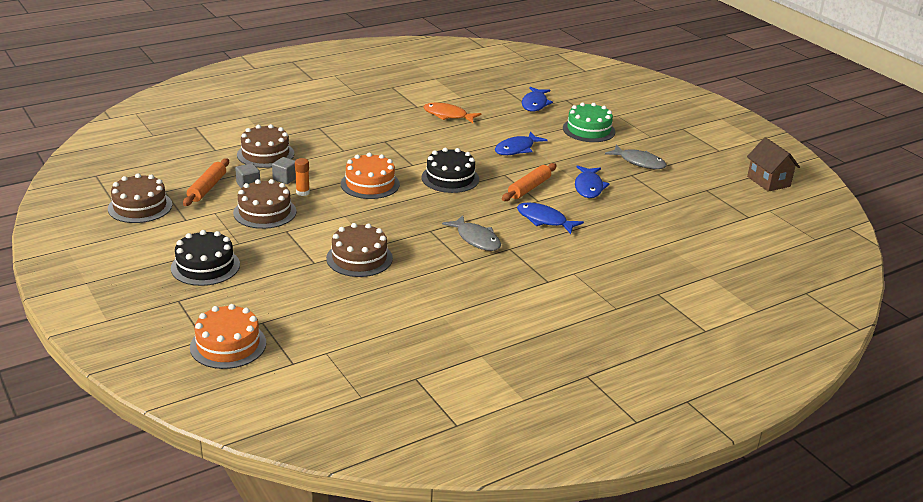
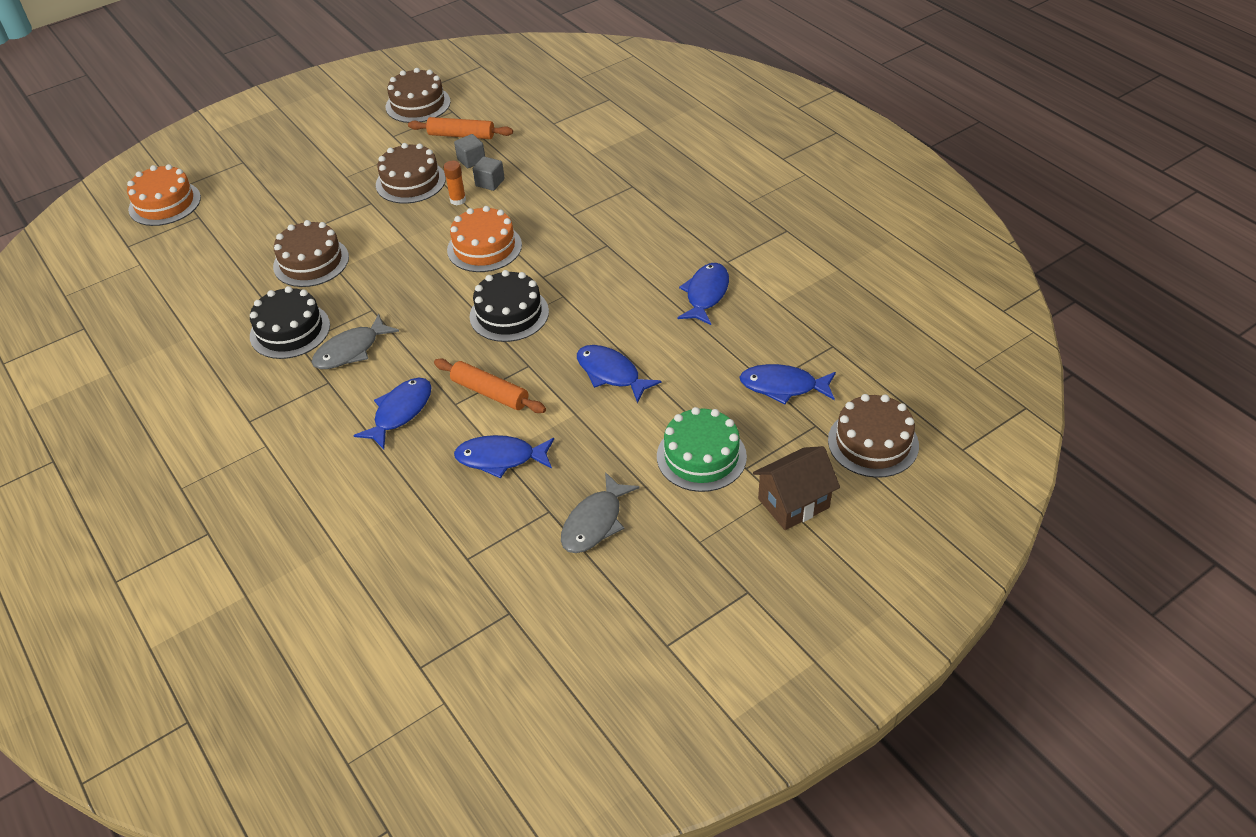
camera: 90 degrees right, 15 degrees up
black cake [171,230,240,286] -> black cake moved to [250,286,330,359]
brown cake [237,124,294,168] -> brown cake moved to [828,394,919,478]
orange fish [423,103,481,123] -> blue fish [677,263,729,325]
brown house [747,137,800,192] -> brown house moved to [753,446,840,530]

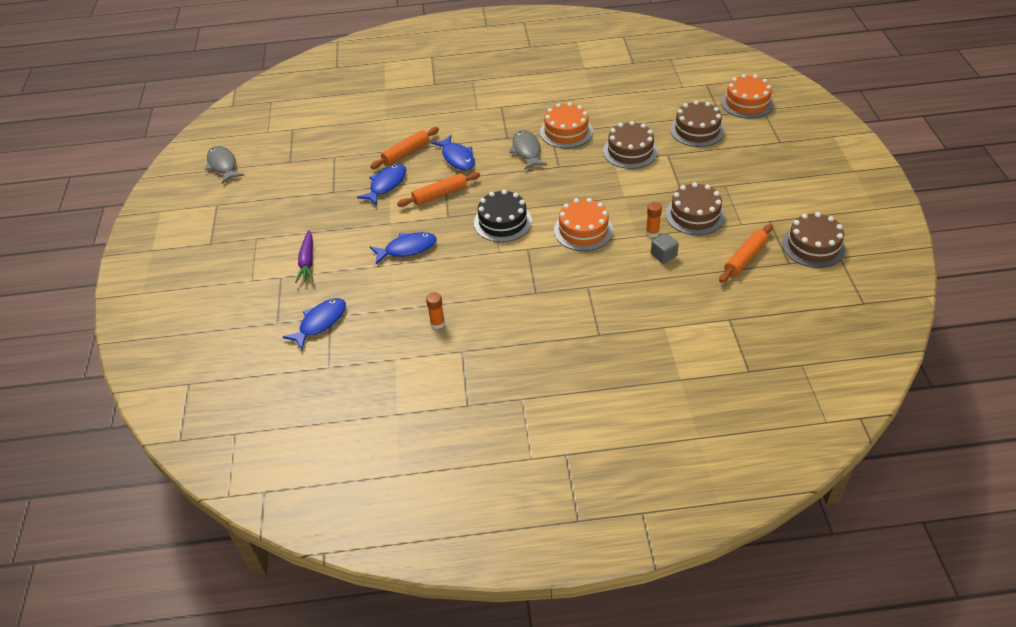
camera: 120 degrees right, 0 degrees up
black cake [250,286,330,359] -> orange cake [540,102,593,148]
grey cube [454,134,485,168] -> none
grey fish [561,472,639,553] -> grey fish moved to [205,146,244,184]
green cake [657,407,747,492] -> purple carrot [295,230,314,283]
blue fish [677,263,729,325] -> orange glue stick [426,292,445,329]
brown house [753,446,840,530] -> none
brown cake [828,394,919,478] -> brown cake moved to [670,100,724,147]
none -> orange rolling pin [370,127,439,169]

